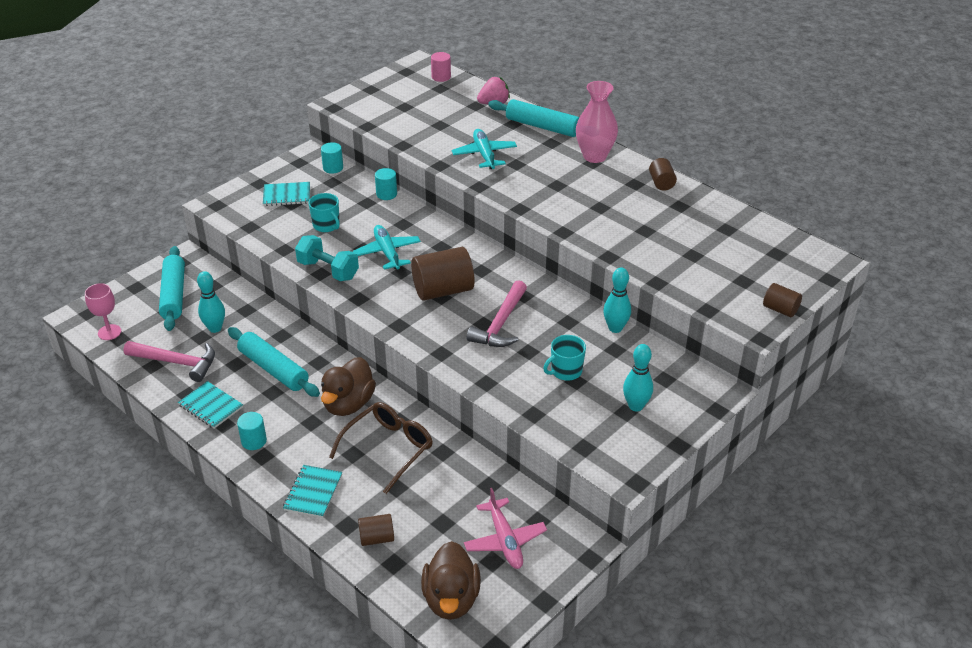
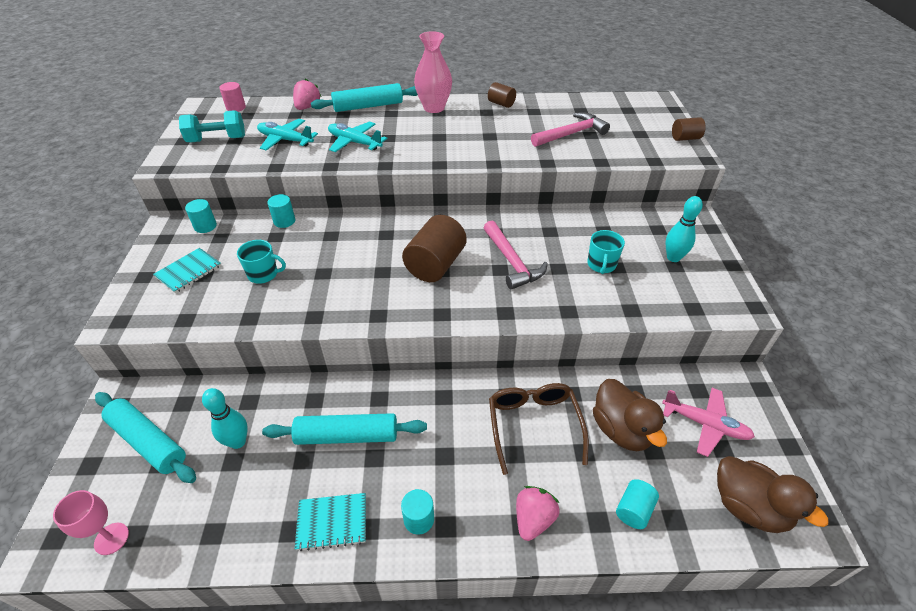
camera: 45 degrees left, 5 degrees up
pink hammer [124,341,215,382] -> pink hammer moved to [531,112,610,147]
turquoise notebook [283,465,342,518] -> pink strawberry [516,486,559,541]
turquoise dumbbell [295,235,359,281] -> turquoise dumbbell moved to [179,110,245,142]
brown duck [321,357,376,416] -> brown duck moved to [593,379,667,451]
turquoise plane [353,225,421,270] -> turquoise plane moved to [257,119,318,151]
brown cylinder [358,514,394,546] -> turquoise cylinder [616,479,659,529]
turquoise bowling pin [603,267,631,333] -> none

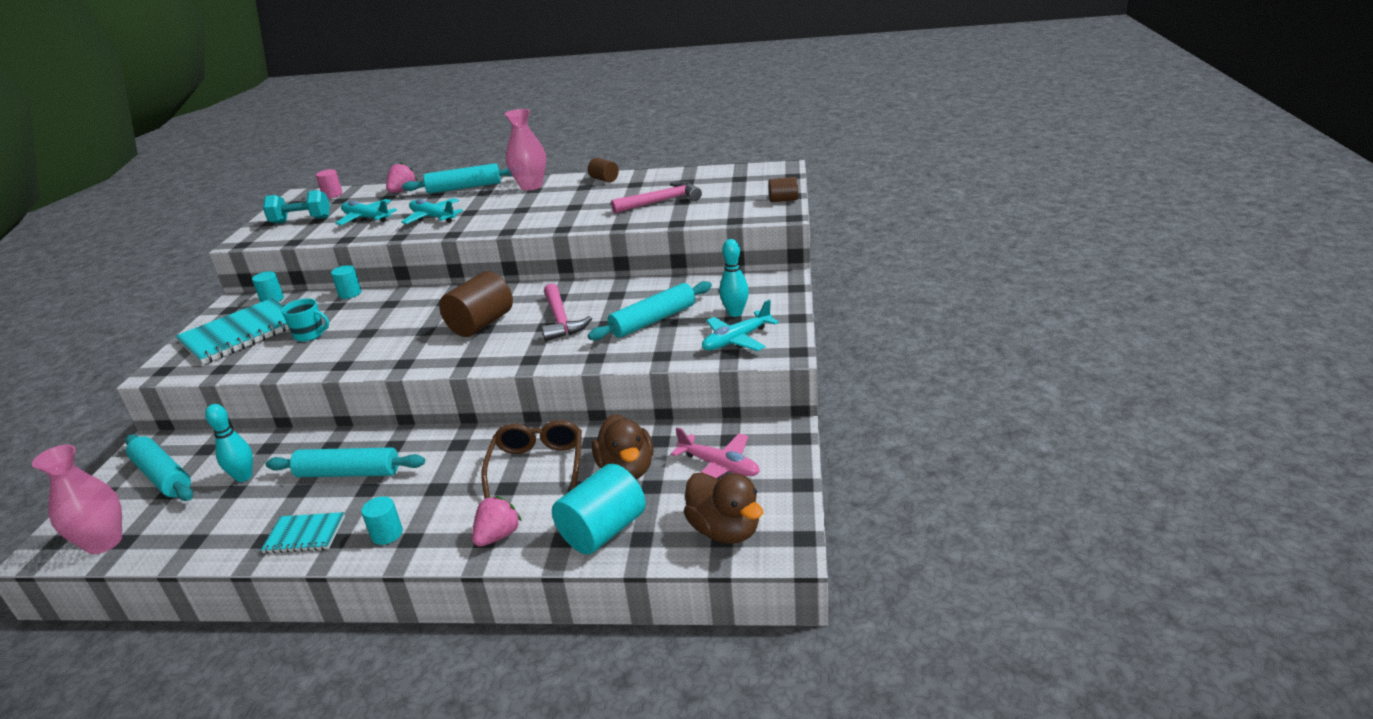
camera: 10 degrees right, 15 degrees down
pink goblet [53,490,129,555] -> pink vase [32,444,122,554]
turquoise notebook [153,248,221,293] -> turquoise notebook [175,298,289,365], size x1.89
turquoise mug [587,230,625,274] -> turquoise rolling pin [588,281,712,341]
turquoise cylinder [616,479,659,529] -> turquoise cylinder [552,464,646,554], size x1.90
none -> turquoise plane [702,300,779,351]

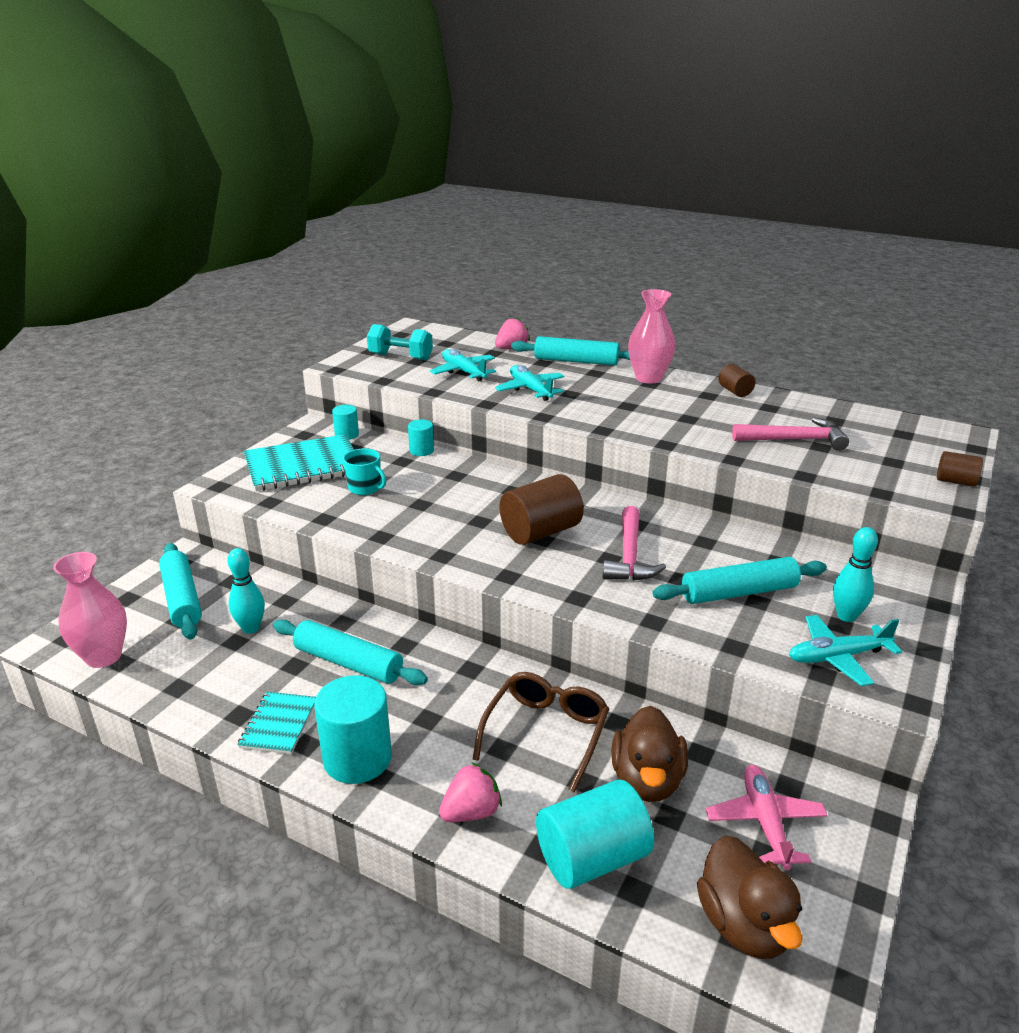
camera: 20 degrees right, 0 degrees up
turquoise notebook [261,512,345,554] -> turquoise notebook turned 75 degrees clockwise [237,692,316,754]
pink cylinder [316,169,343,198] -> none
turquoise cylinder [361,496,403,545] -> turquoise cylinder [314,675,392,784], size x1.90
pink plane [671,427,760,479] -> pink plane turned 150 degrees counterclockwise [706,765,828,870]

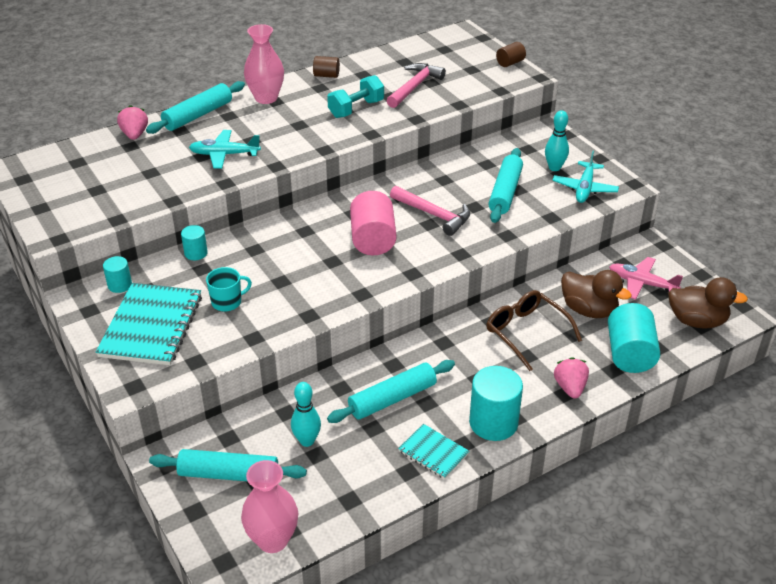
camera: 60 degrees left, 10 degrees up
turquoise dumbbell [367,324,433,361] -> turquoise dumbbell moved to [327,75,384,118]
turquoise plane [430,349,496,381] -> none
brown cylinder [500,474,584,545] -> pink cylinder [350,191,397,255]

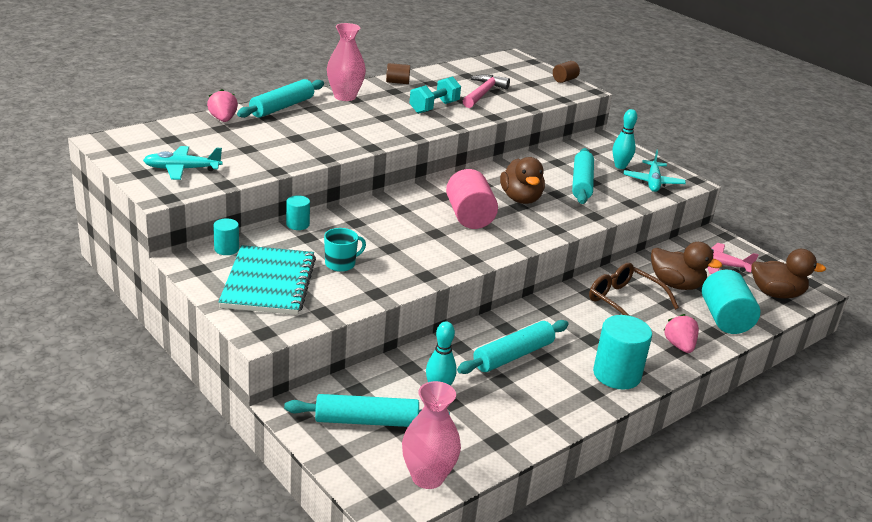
camera: 10 degrees left, 10 degrees down
turquoise plane [189,130,261,169] -> turquoise plane moved to [143,146,222,180]
pink hammer [390,186,470,236] -> brown duck [500,157,545,204]
turquoise notebook [398,424,470,479] -> none

